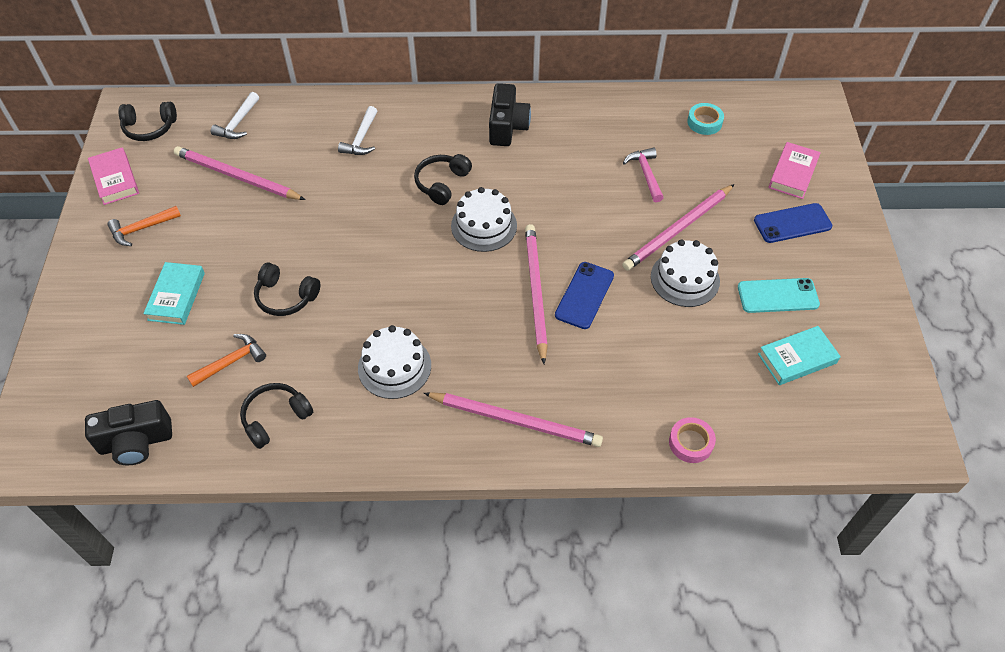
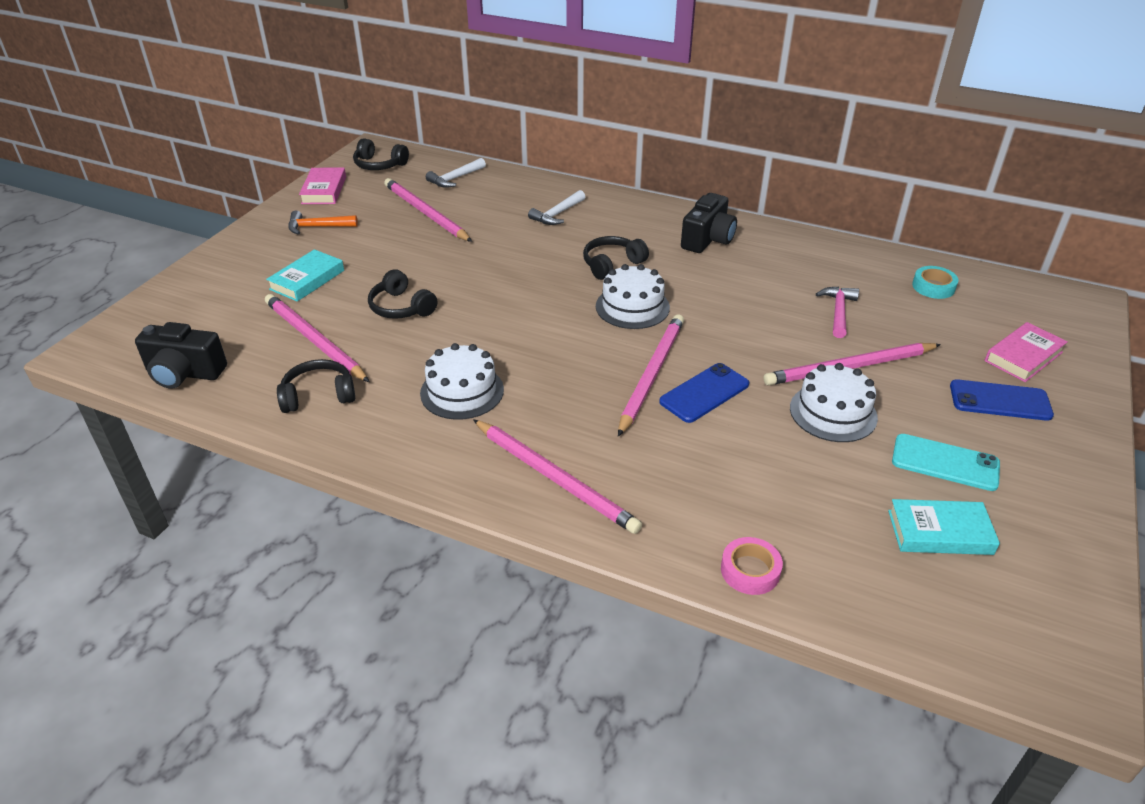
camera: 25 degrees right, 15 degrees down
orange hammer [187,334,266,387] -> pink pencil [265,294,370,382]

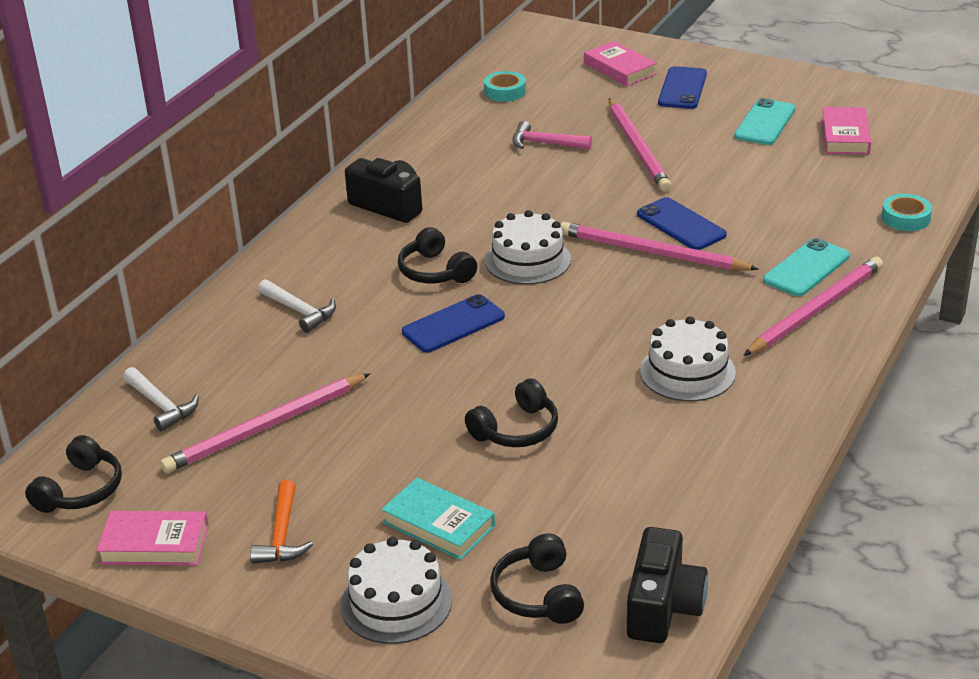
camera: 85 degrees left, 5 degrees down
pink pencil [265,294,370,382] -> none
black headphones [277,359,355,413] -> black headphones moved to [490,533,584,624]
pink tape [721,537,783,595] -> turquoise tape [882,194,932,231]
white cake [790,363,878,442] -> white cake moved to [340,537,452,644]
turquoise book [888,499,1000,555] -> pink book [822,107,871,154]
none -> blue phone [402,294,505,352]
none -> turquoise phone [763,238,850,296]

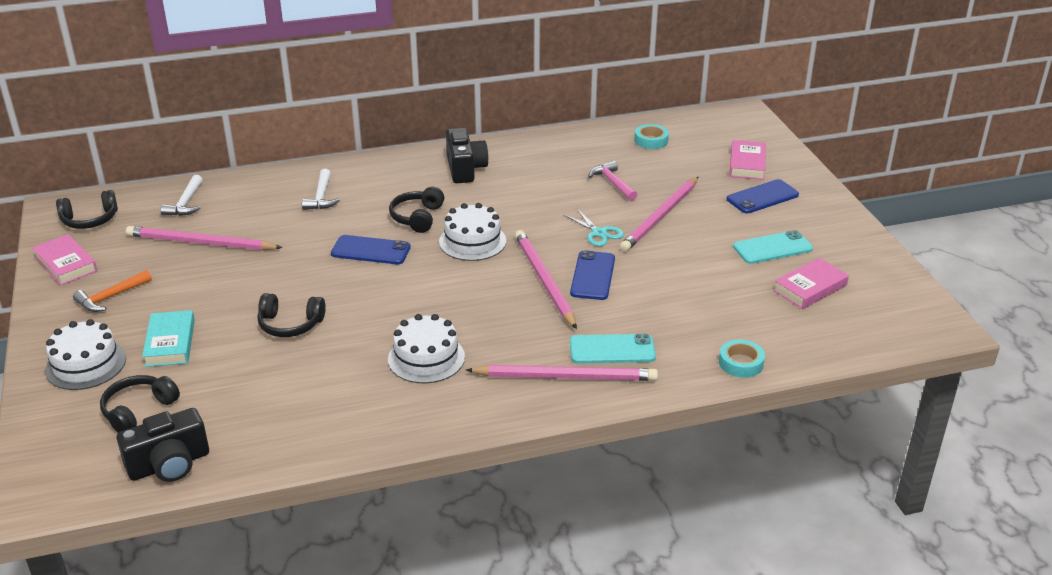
camera: 45 degrees right, 0 degrees up
none -> turquoise scissors [563,209,624,246]

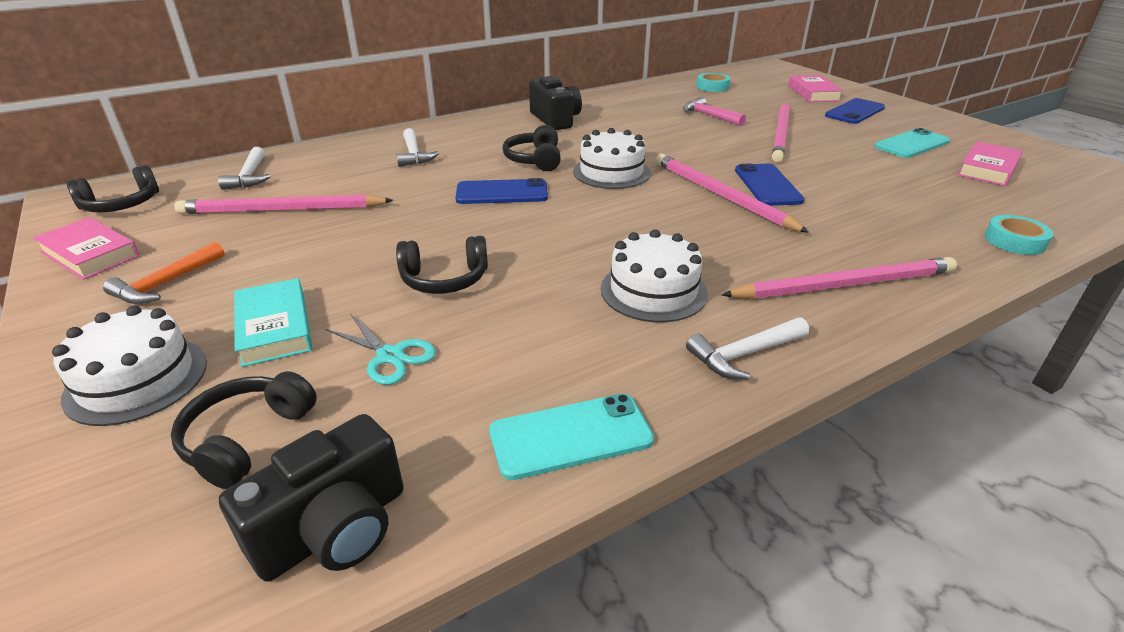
camera: 15 degrees left, 0 degrees up
turquoise scissors [563,209,624,246] -> turquoise scissors moved to [325,314,436,385]
turquoise phone [570,334,656,364] -> turquoise phone moved to [489,394,654,480]
none -> white hammer [686,317,809,380]

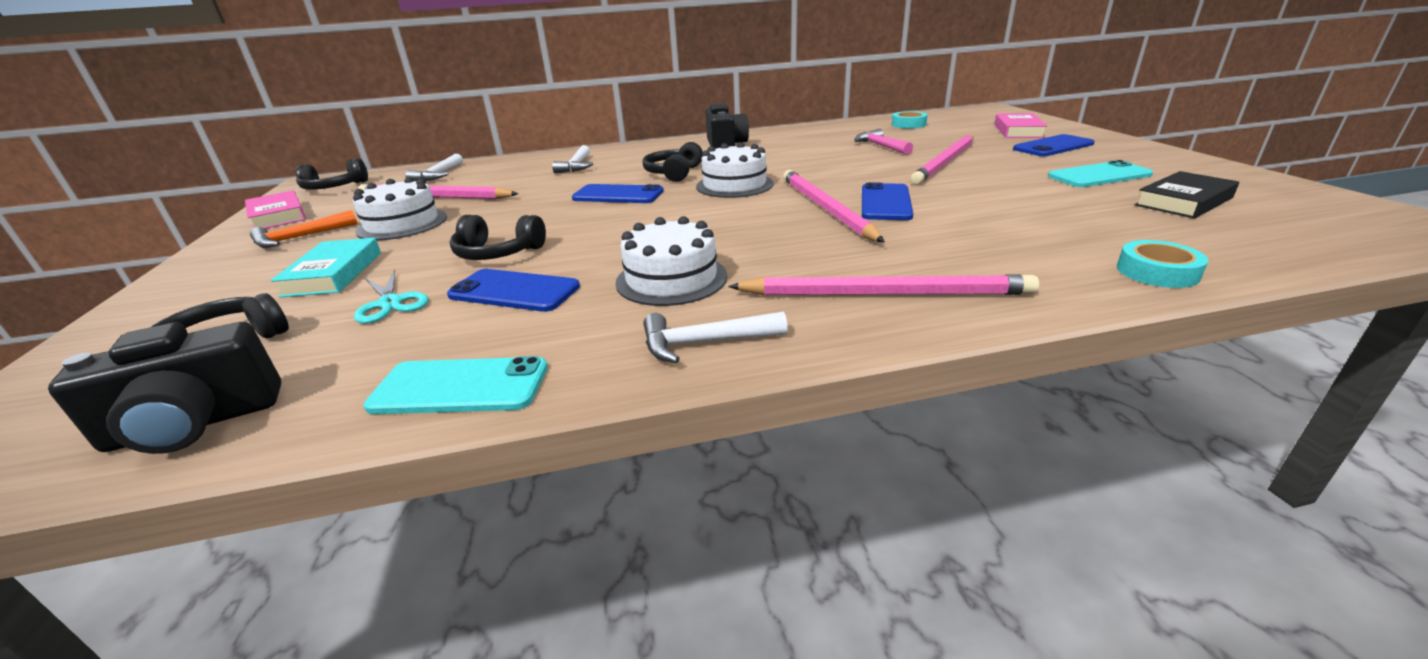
camera: 20 degrees right, 5 degrees down
white cake [52,305,207,426] -> white cake moved to [353,177,447,240]
pink book [957,141,1023,186] -> black book [1134,171,1239,219]
none -> blue phone [447,269,580,312]

